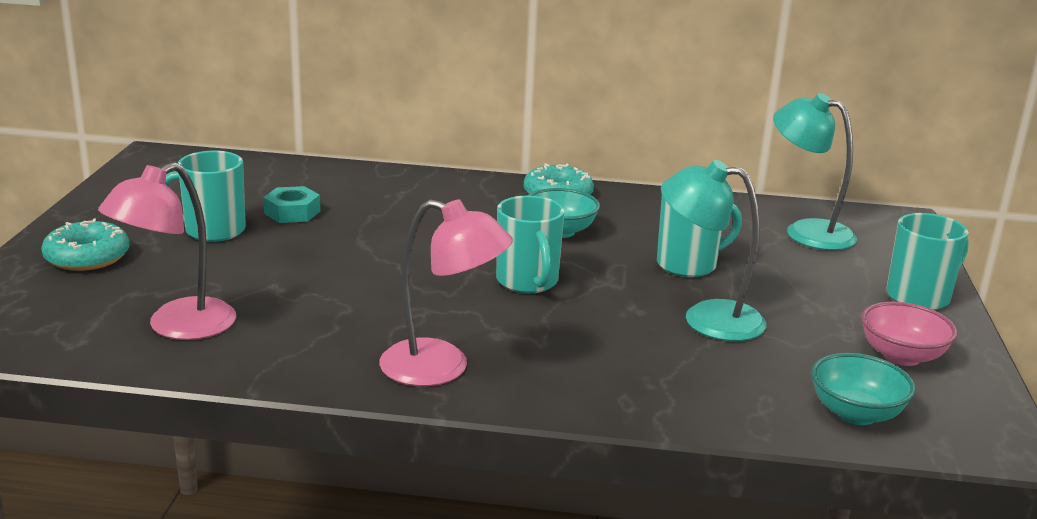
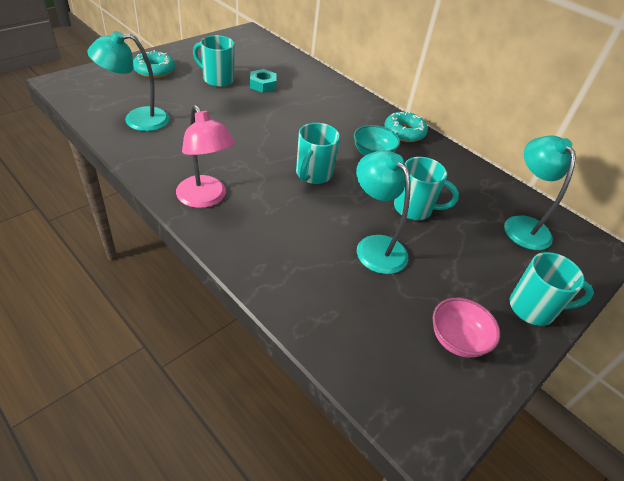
camera: 35 degrees right, 20 degrees up
pink lamp [98,162,236,340] -> turquoise lamp [87,31,170,131]
turquoise bowl [812,353,916,425] -> none

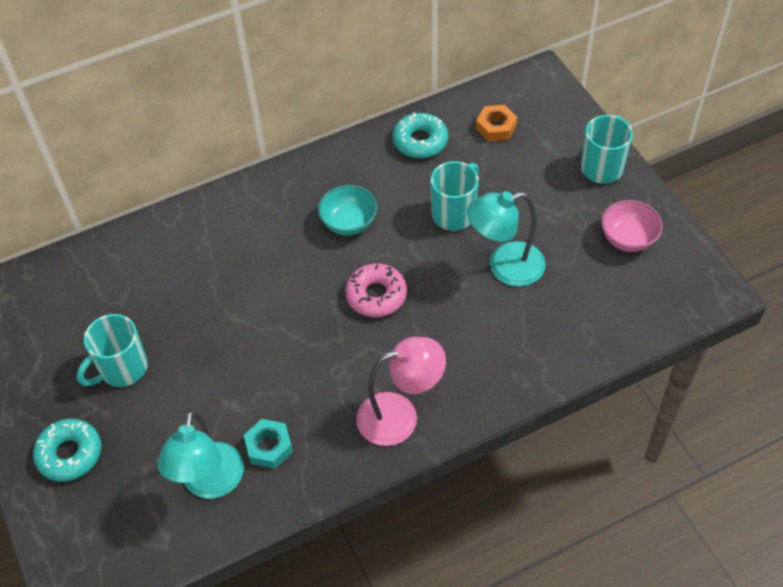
camera: 65 degrees left, 10 degrees up
turquoise nut [250,69,276,93] -> turquoise nut moved to [244,419,293,469]
turquoise mug [296,123,340,184] -> pink donut [345,263,407,317]
turquoise donut [384,111,428,142] -> turquoise donut moved to [392,112,448,158]
turquoise lamp [504,135,576,250] -> orange nut [476,105,517,142]

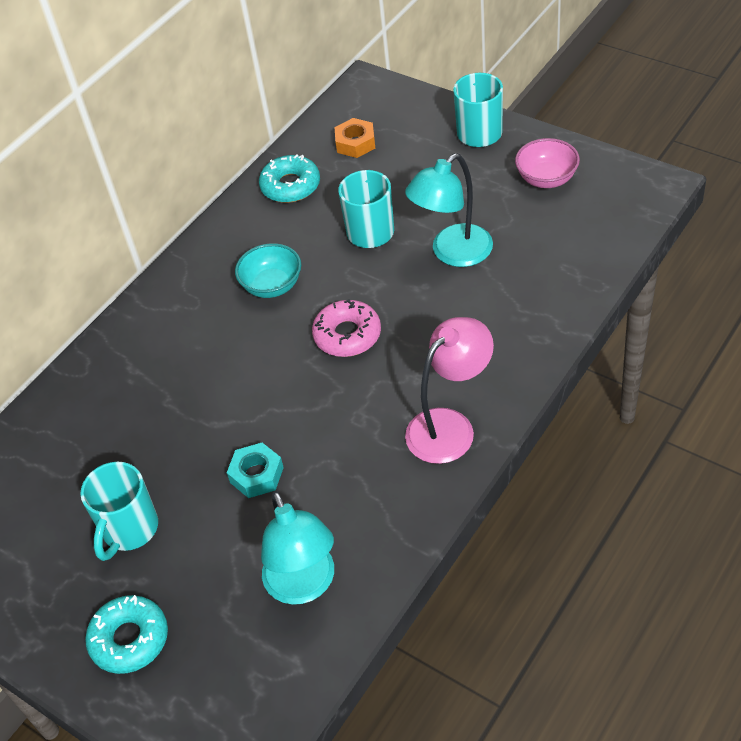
camera: 25 degrees left, 5 degrees down
turquoise nut [244,419,293,469] -> turquoise nut moved to [227,443,284,498]

